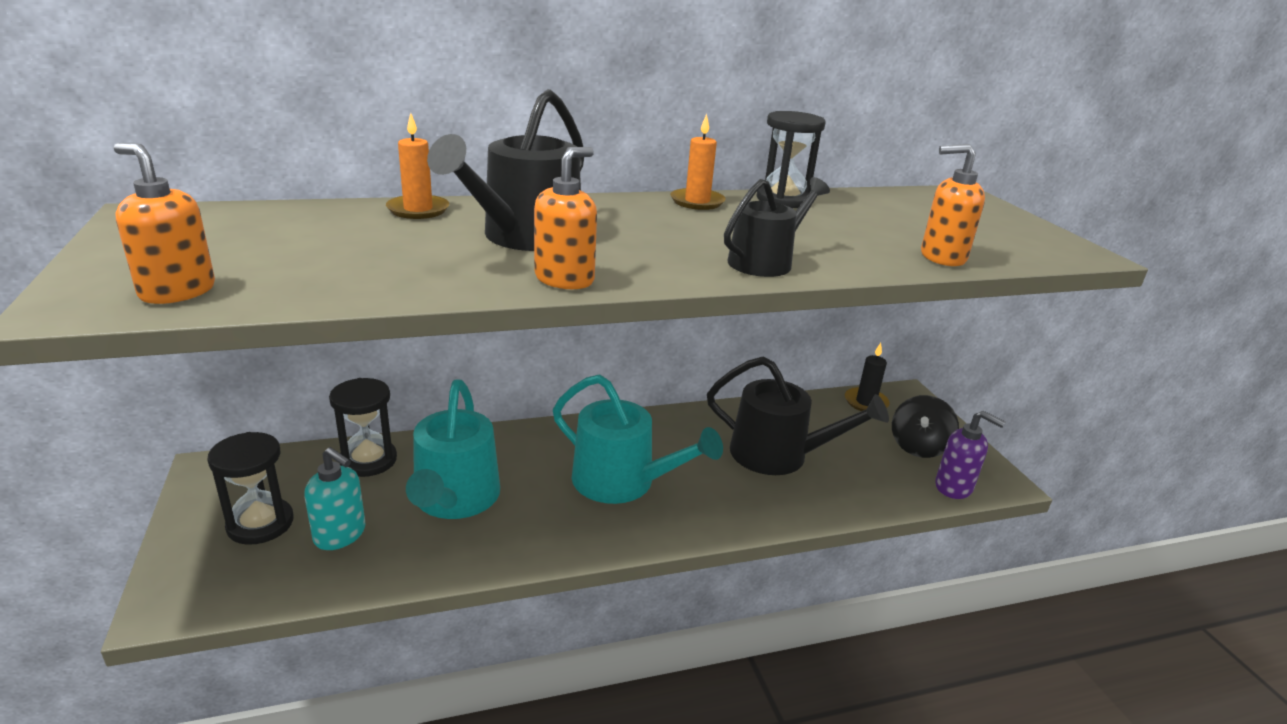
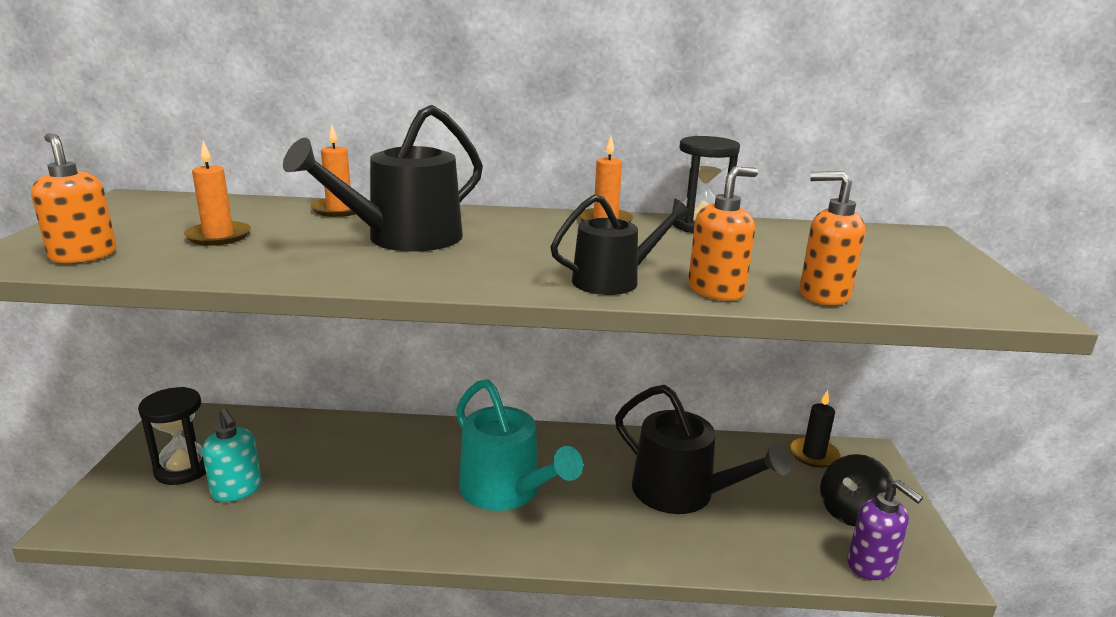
camera: 20 degrees right, 5 degrees down
black hourglass [329,378,397,477] -> none
turquoise watering can [406,380,500,519] -> none
orange soap dispenser [534,147,597,289] -> orange soap dispenser moved to [688,166,758,301]
none -> orange candle [184,141,251,246]

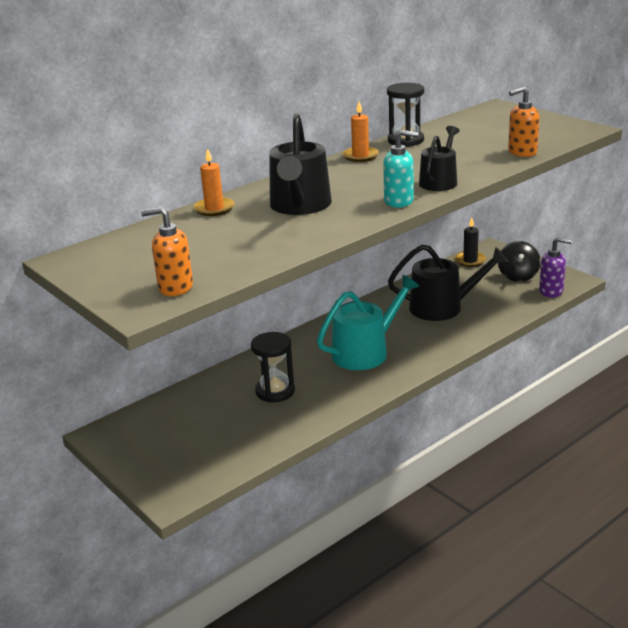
camera: 40 degrees left, 5 degrees up
black hourglass [138,387,206,485] -> black hourglass moved to [251,332,295,402]
orange candle [184,141,251,246] -> none
turquoise soap dispenser [202,408,261,502] -> turquoise soap dispenser moved to [383,130,419,208]
turquoise watering can [456,379,583,511] -> turquoise watering can turned 45 degrees counterclockwise [317,275,419,370]
orange soap dispenser [688,166,758,301] -> none

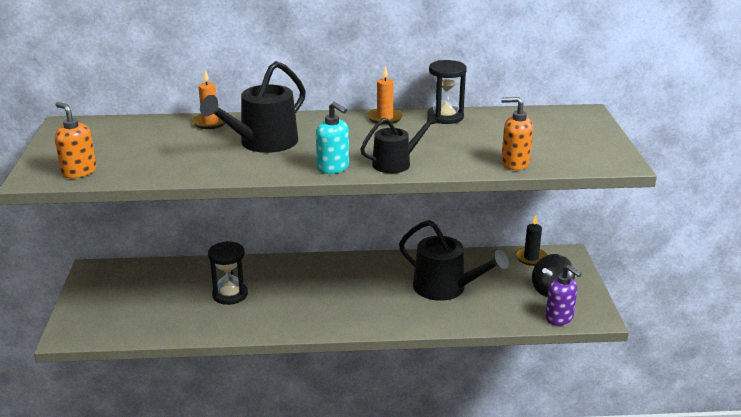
camera: 35 degrees right, 0 degrees up
turquoise watering can [317,275,419,370] -> none

